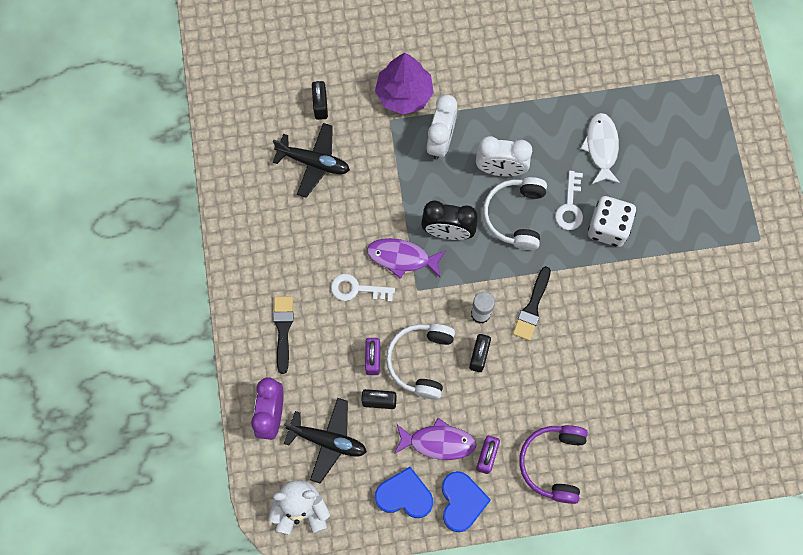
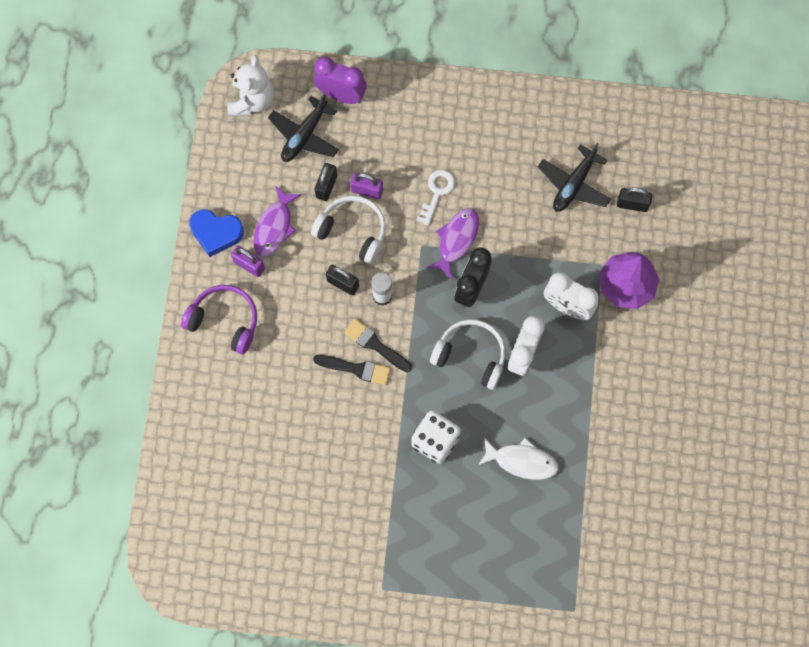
camera: 105 degrees right, 0 degrees up
black brush [273,296,293,374] -> black brush moved to [313,355,391,385]
blue heart [375,467,433,518] -> none
white key [555,171,583,230] -> none

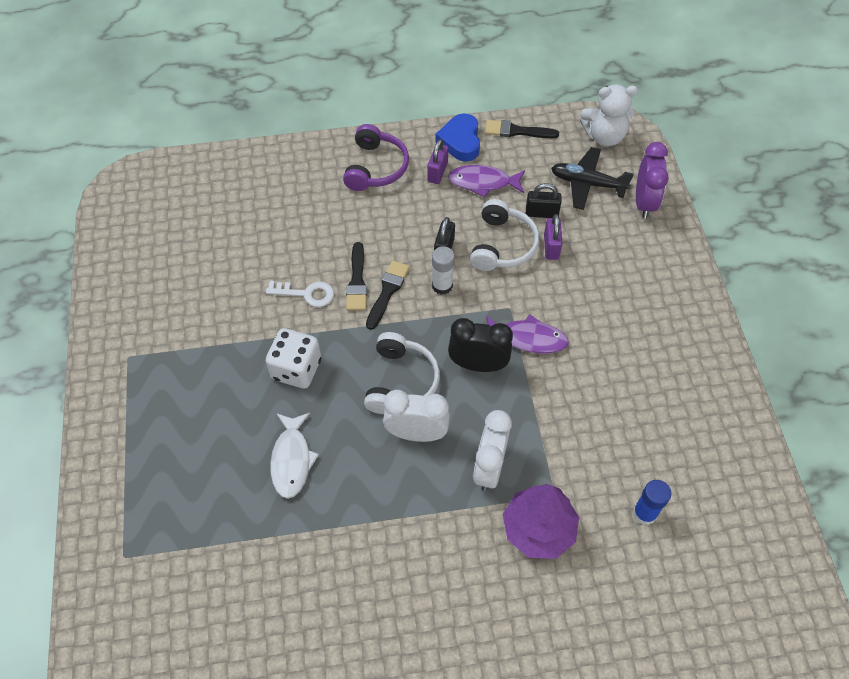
camera: 75 degrees right, 15 degrees down
white key [416,170,455,226] -> white key moved to [266,281,334,307]
black plane [538,143,611,212] -> none
black padlock [617,187,652,212] -> blue glue stick [633,480,671,525]
none -> black brush [485,120,559,138]

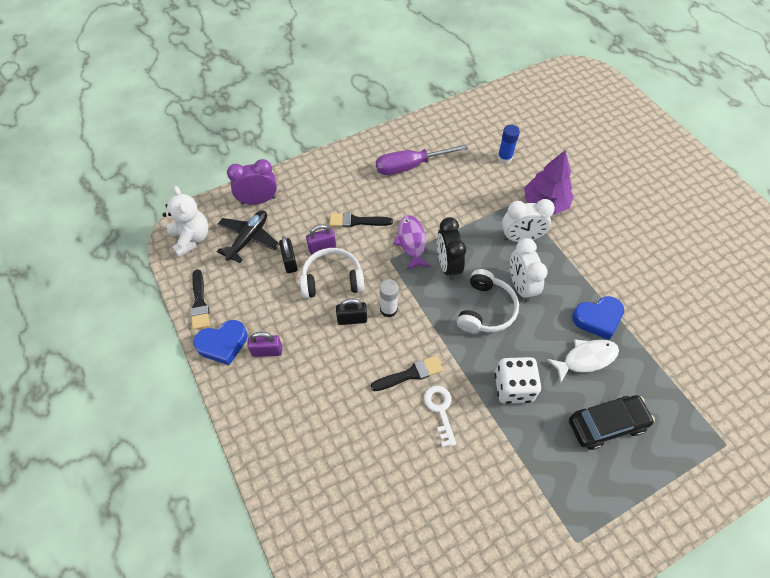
camera: 110 degrees left, 0 degrees up
purple headphones [343,124,409,191] -> none
white headphones [364,332,440,414] -> white headphones turned 120 degrees clockwise [457,269,519,333]
black brush [366,260,410,330] -> black brush moved to [329,213,393,227]
purple fish [448,165,525,197] -> none
black plane [551,147,634,210] -> black plane turned 150 degrees counterclockwise [217,210,279,263]
none -> purple screwdriver [376,144,468,175]
none -> black car [569,395,655,450]
none -> blue heart [572,296,624,340]

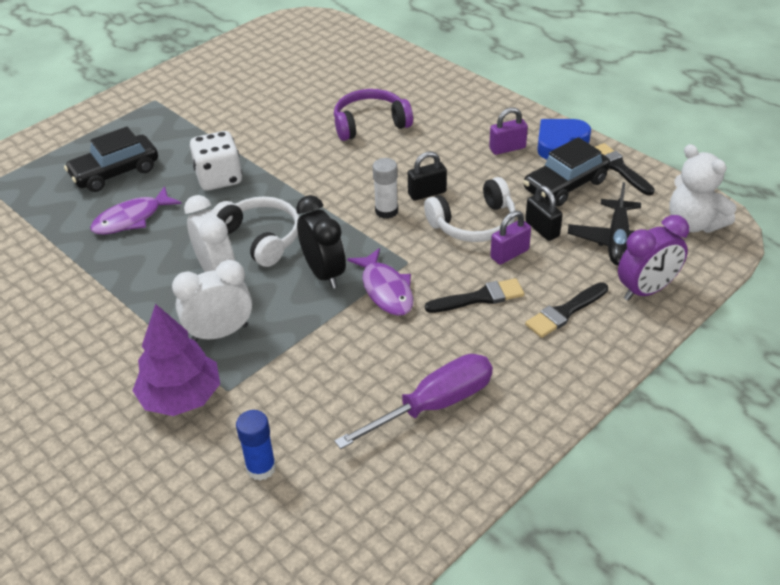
camera: 165 degrees right, 15 degrees down
black brush [371,356,443,391] -> black brush moved to [525,282,608,338]
white key [424,386,456,447] -> none
white headphones [457,269,519,333] -> white headphones turned 135 degrees clockwise [212,196,299,267]
white fish [547,339,619,384] -> purple fish [90,186,181,235]
blue heart [572,296,624,340] -> none
none -> purple headphones [334,89,413,141]
none -> black car [523,137,610,207]

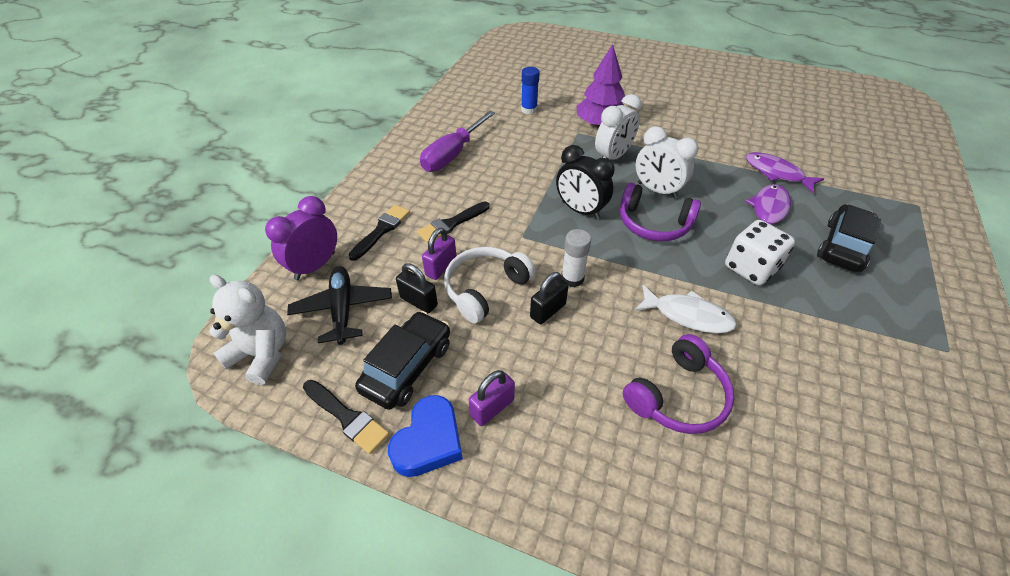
camera: 155 degrees right, 5 degrees up
white headphones [212,196,299,267] -> purple headphones [620,183,701,241]
purple fish [347,248,413,316] -> purple fish moved to [746,152,824,193]
none -> white fish [635,285,737,333]

